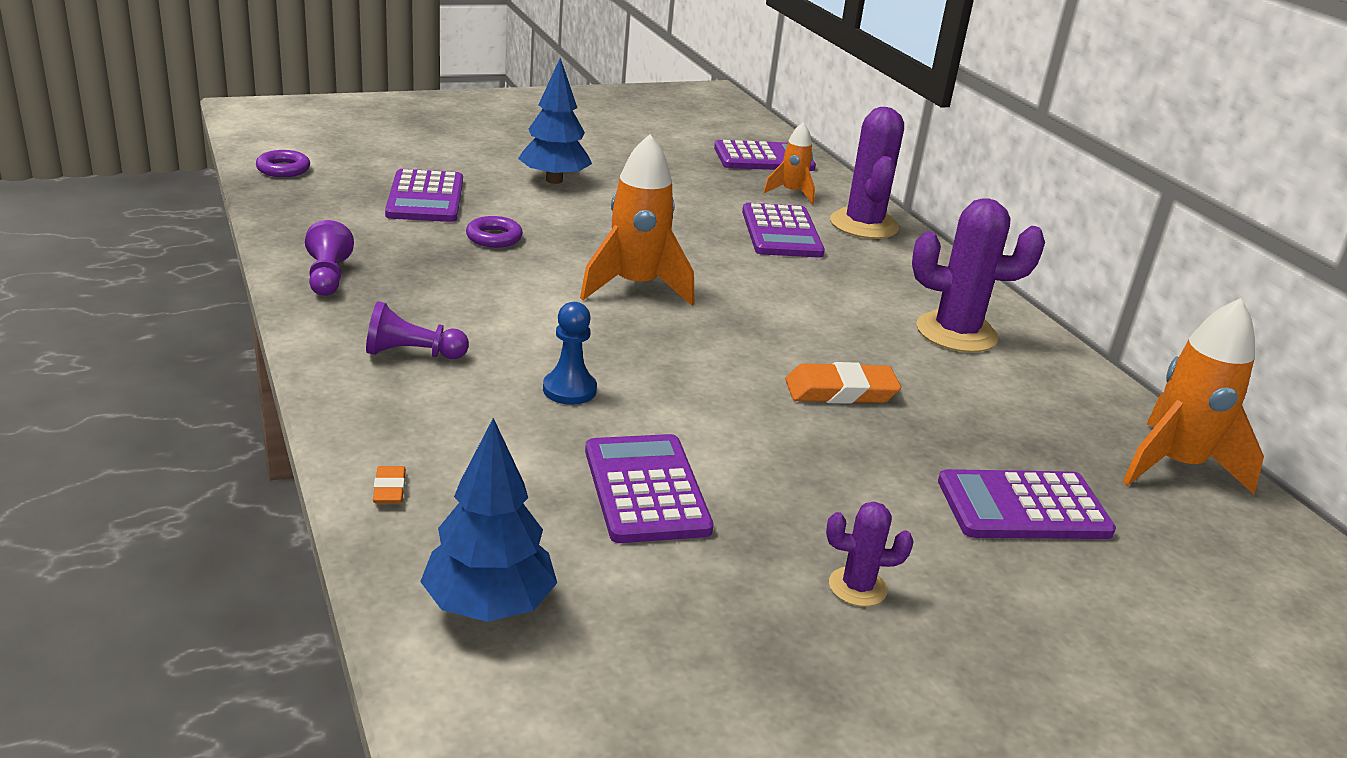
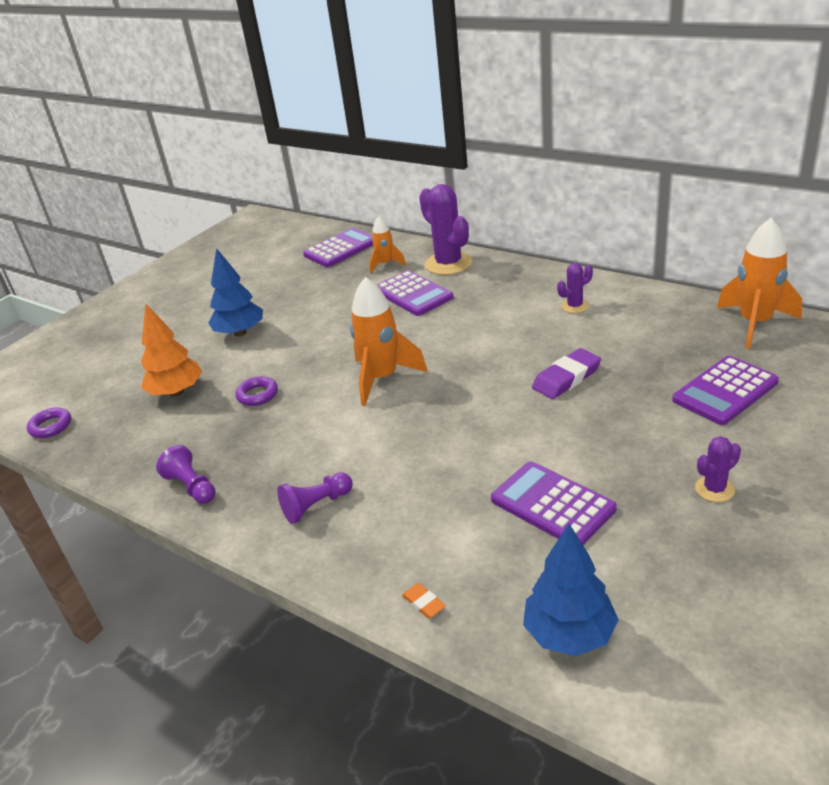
camera: 25 degrees left, 5 degrees up
purple calculator [385,169,463,222] -> orange tree [141,303,202,397]
blue pawn [543,302,597,405] -> none
orange eraser [785,362,901,404] -> purple eraser [532,348,601,399]
purple cactus [912,198,1045,352] -> purple cactus [557,263,593,313], size x0.51

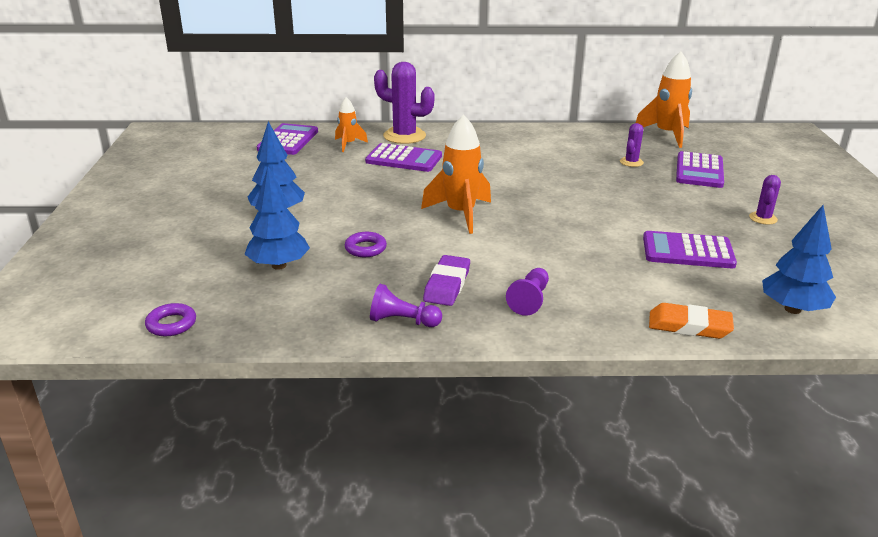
camera: 40 degrees left, 5 degrees down
orange tree [141,303,202,397] -> blue tree [244,167,310,270]
orange eraser [402,583,446,618] -> orange eraser [649,303,734,339], size x2.00
purple eraser [532,348,601,399] -> purple eraser moved to [423,255,470,306]
purple cactus [557,263,593,313] -> purple cactus moved to [620,123,644,167]

